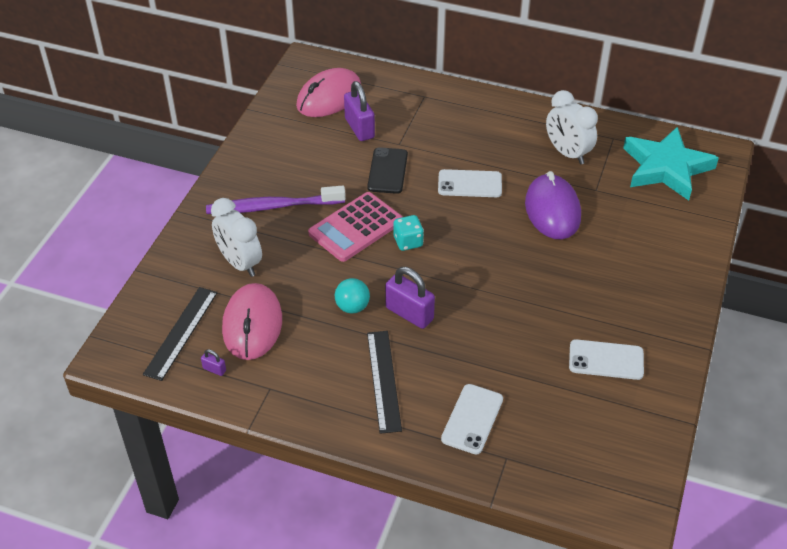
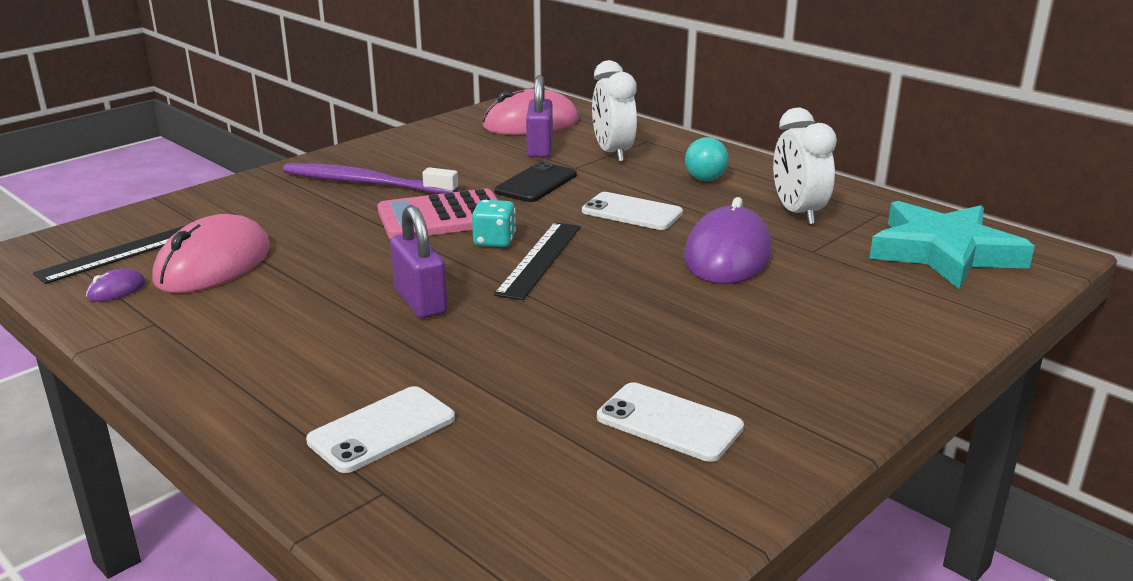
camera: 25 degrees right, 20 degrees down
purple padlock [201,349,226,376] -> purple mouse [86,268,146,302]
white clock [211,198,262,277] -> white clock moved to [592,60,637,162]
turquoise ball [335,278,370,314] -> turquoise ball moved to [685,137,729,181]
black ruler [367,331,402,434] -> black ruler moved to [494,222,581,300]

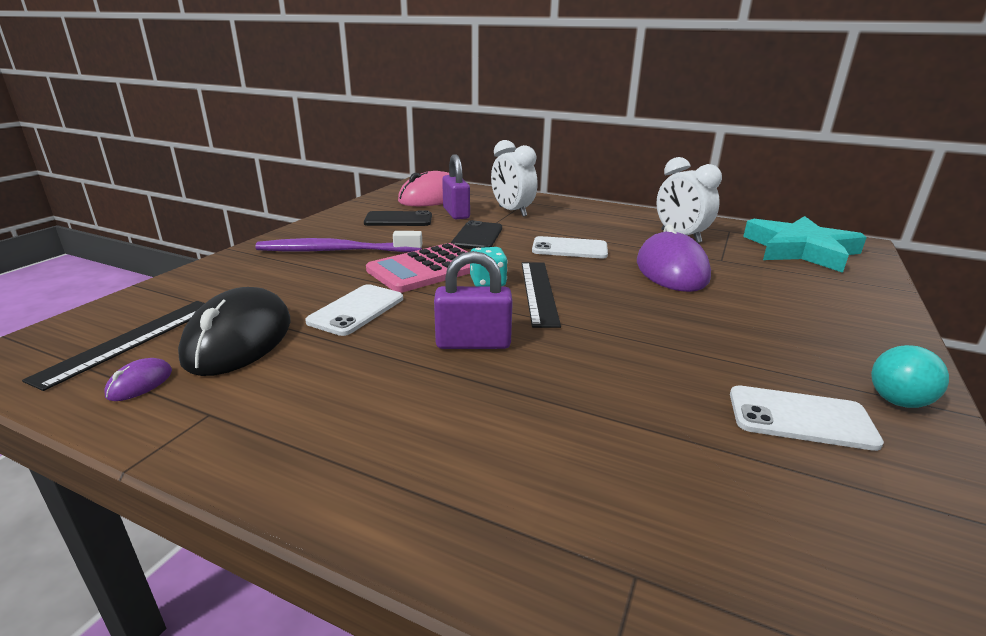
camera: 20 degrees left, 0 degrees up
pink mouse [152,214,270,293] -> black mouse [178,287,291,376]
white phone [306,386,455,473] -> white phone moved to [305,284,403,336]
purple padlock [390,205,447,318] -> purple padlock turned 45 degrees counterclockwise [434,251,513,349]
turquoise ball [685,137,729,181] -> turquoise ball moved to [871,345,949,408]
none -> black phone [364,210,432,226]

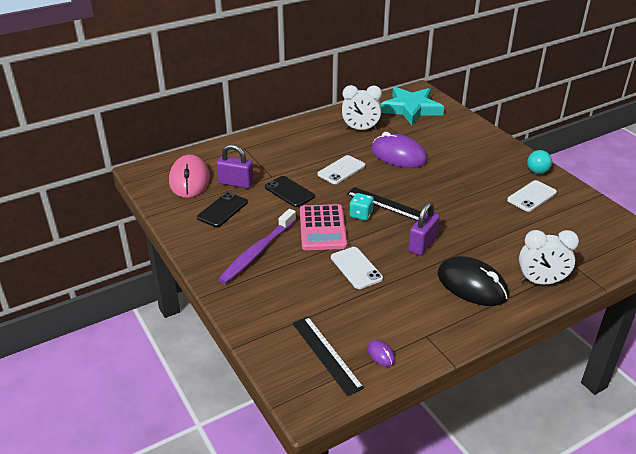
camera: 55 degrees left, 10 degrees up
black mouse [178,287,291,376] -> black mouse moved to [438,256,509,306]
white clock [491,140,538,217] -> white clock moved to [519,230,579,285]

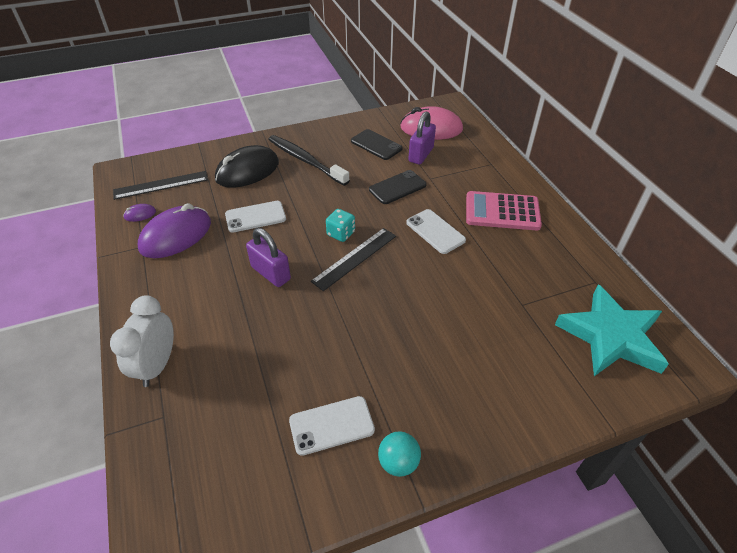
camera: 100 degrees right, 10 degrees up
purple toothbrush [218,209,296,284] -> black toothbrush [268,135,350,186]
pink calculator [300,204,347,250] -> pink calculator moved to [466,191,542,231]
white clock [342,85,382,130] -> none
purple mouse [371,132,428,168] -> purple mouse moved to [138,203,211,258]
black mouse [438,256,509,306] -> black mouse moved to [215,145,279,188]
white phone [507,180,557,212] -> white phone turned 75 degrees counterclockwise [289,396,375,456]

